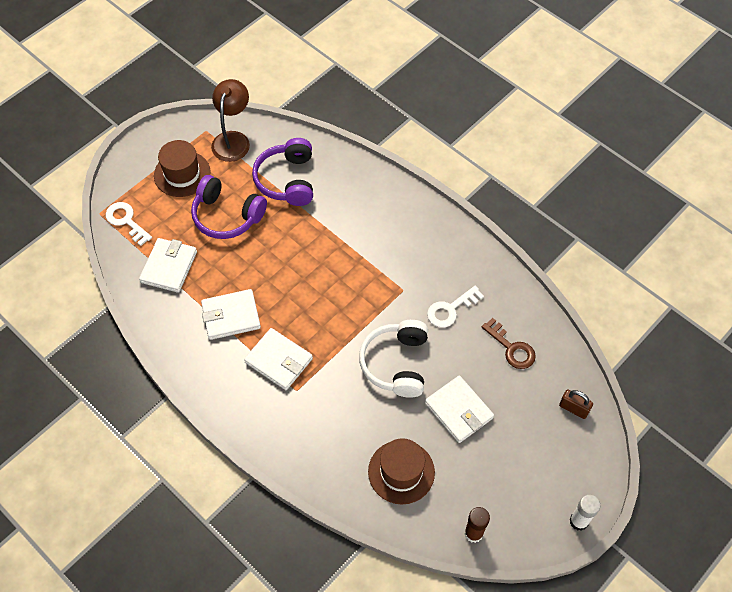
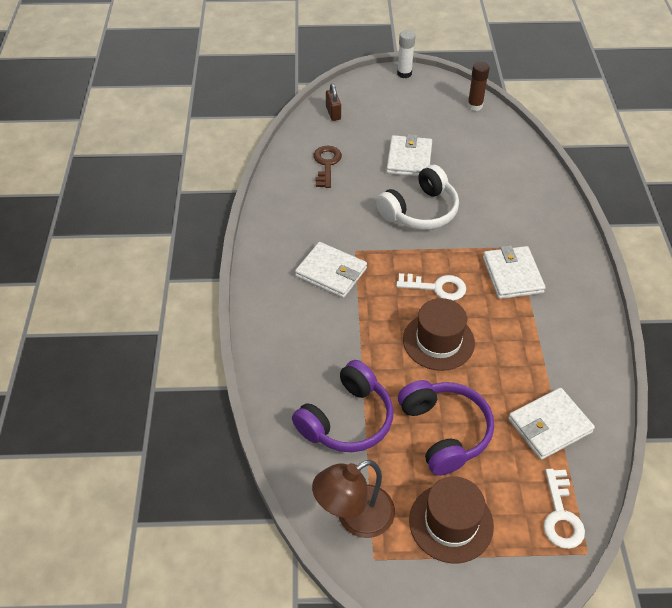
camera: 135 degrees left, 10 degrees down
white wallet [201,289,261,340] -> white wallet moved to [295,242,367,298]
brown hat [368,438,435,504] -> brown hat moved to [403,298,475,371]
white key [427,286,484,328] -> white key moved to [396,273,466,301]

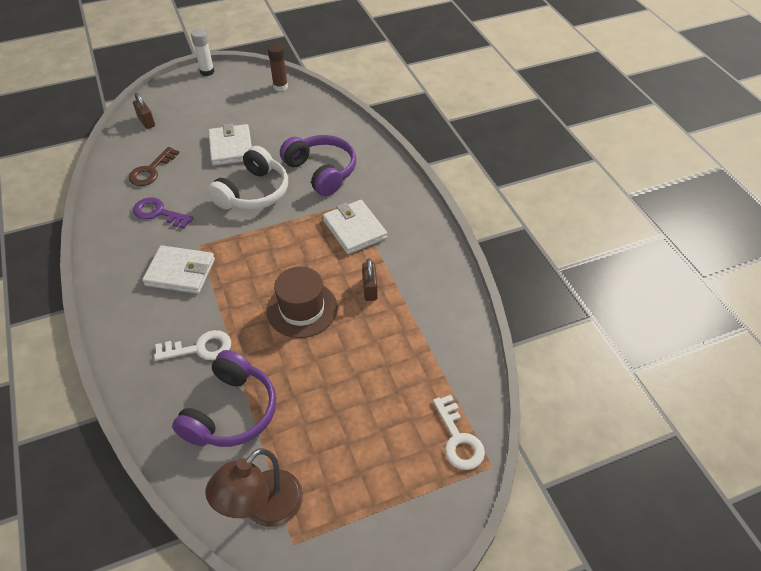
camera: 20 degrees left, 0 degrees up
brown key [314,146,342,188] -> brown key turned 135 degrees counterclockwise [128,147,179,186]
white key [396,273,466,301] -> white key moved to [154,330,231,361]
purple headphones [398,380,494,476] -> purple headphones moved to [280,135,356,196]
brown hat [409,476,494,563] -> none
white wallet [508,388,595,460] -> none
none -> purple key [133,197,193,229]
none -> brown padlock [362,258,378,301]

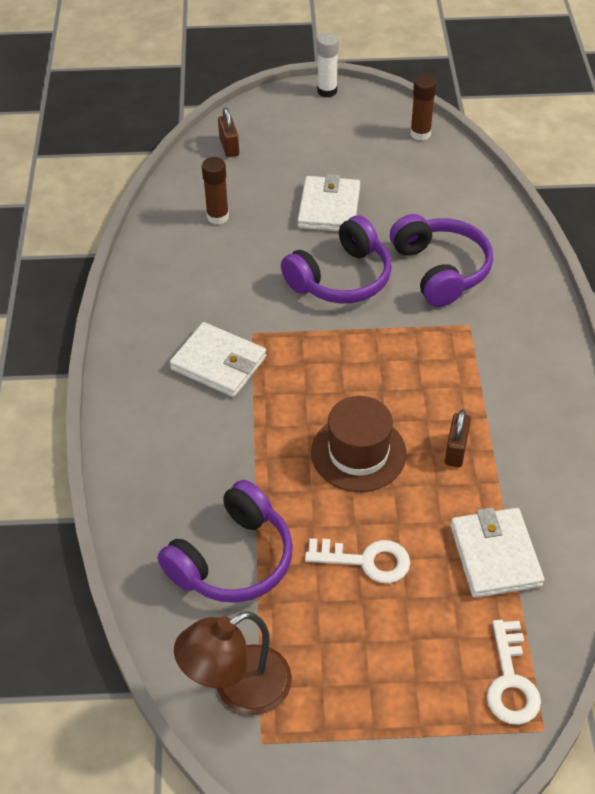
camera: 20 degrees right, 0 degrees up
brown key [128,147,179,186] -> brown glue stick [202,157,229,224]
purple key [133,197,193,229] -> none
white key [154,330,231,361] -> white key moved to [305,538,410,583]
white headphones [207,146,288,210] -> purple headphones [281,215,392,304]
white wallet [323,200,387,254] -> white wallet moved to [450,507,544,598]

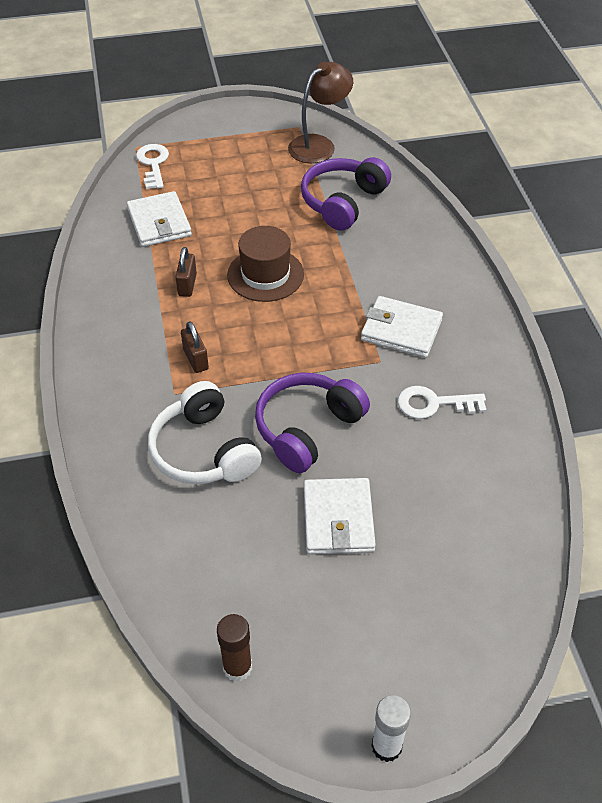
camera: 170 degrees right, 0 degrees up
brown glue stick [202,157,229,224] -> none
brown padlock [218,108,239,157] -> brown padlock moved to [181,321,209,373]
white key [305,538,410,583] -> white key moved to [398,386,486,419]
purple headphones [390,214,493,307] -> white headphones [148,381,262,484]

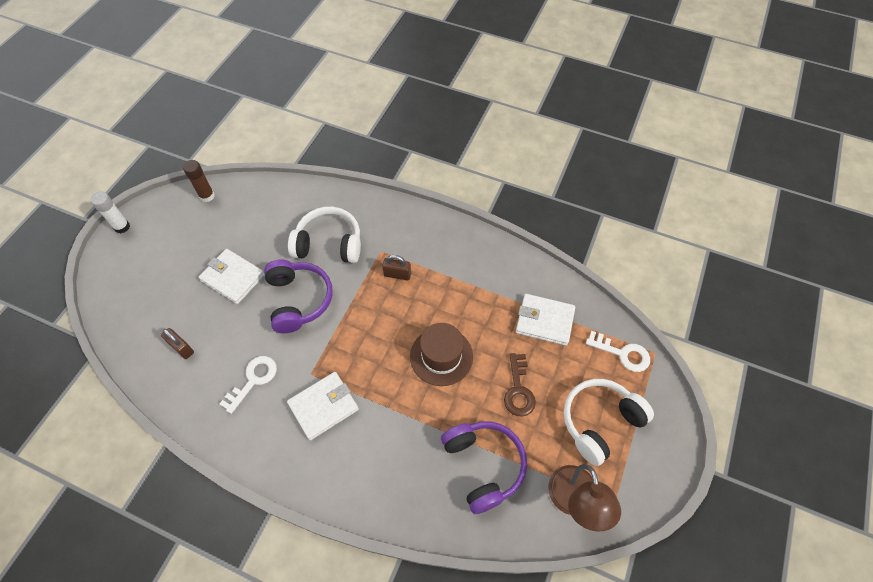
camera: 125 degrees right, 10 degrees up
brown padlock [175,247,197,297] -> brown padlock moved to [161,328,194,359]
none -> brown key [504,353,536,417]
none -> white headphones [564,379,654,466]

